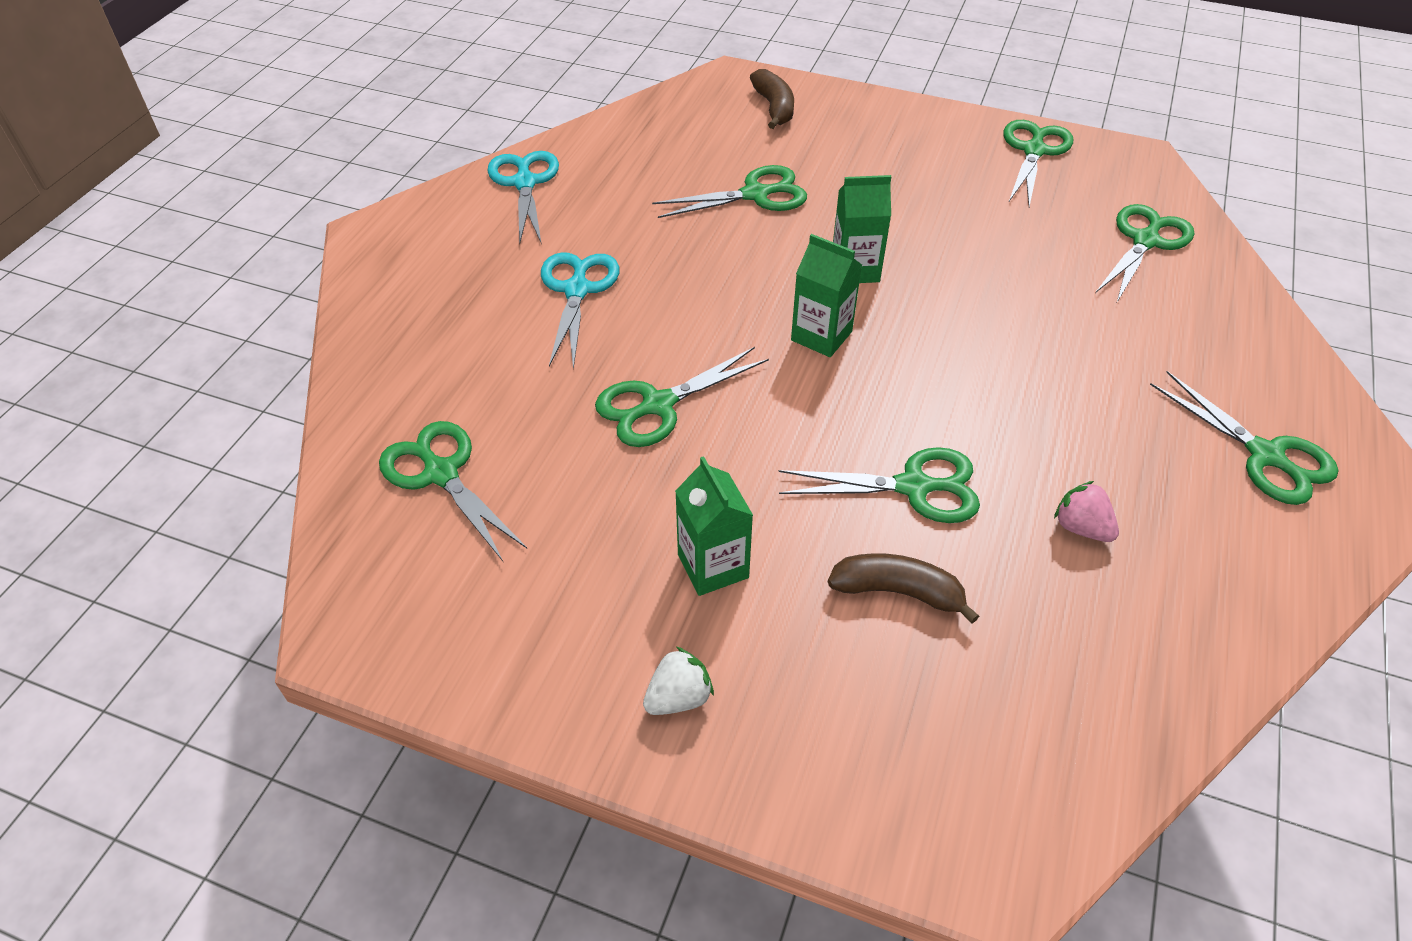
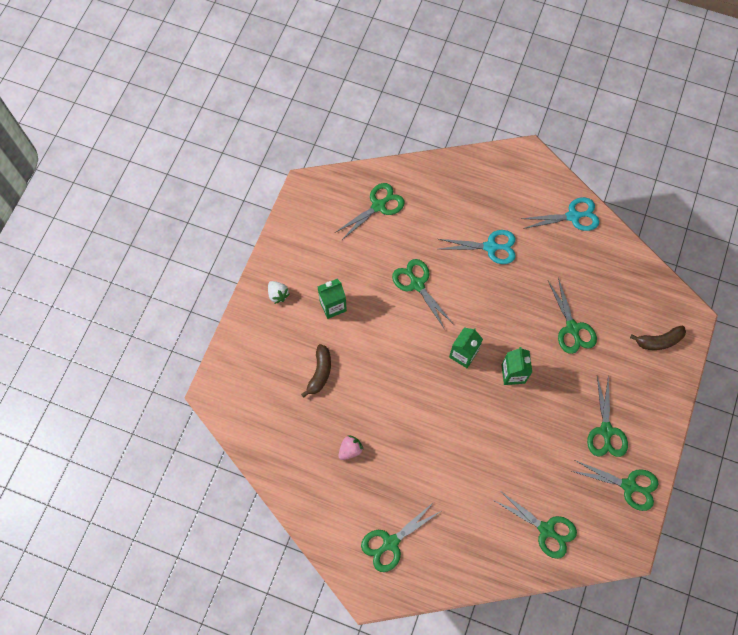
camera: 90 degrees right, 20 degrees up
green scissors [778,447,980,523] -> green scissors moved to [587,375,628,457]

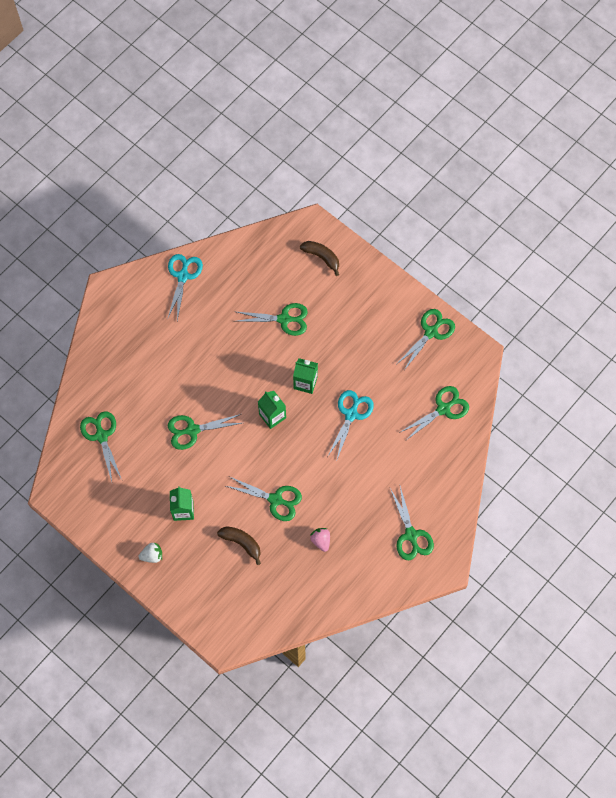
camera: 70 degrees left, 0 degrees up
turquoise scissors [438,230,516,264] -> turquoise scissors moved to [327,390,374,462]
green scissors [587,375,628,457] -> green scissors moved to [226,477,302,521]
brown banana [630,325,686,350] -> brown banana turned 60 degrees counterclockwise [300,241,339,276]

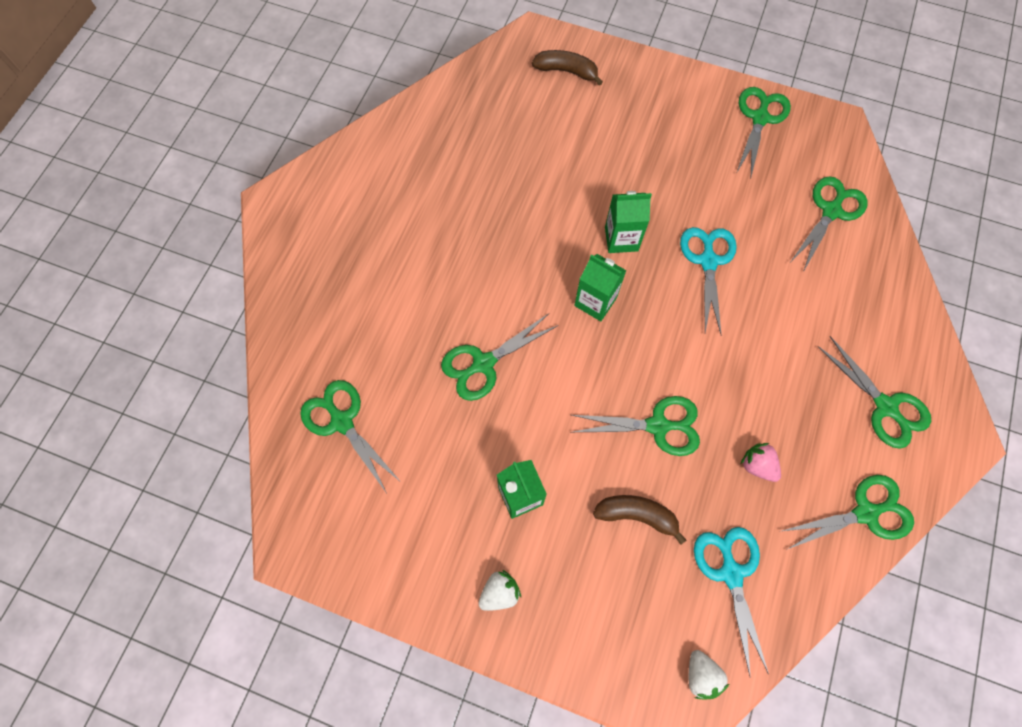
camera: 20 degrees left, 0 degrees up
turquoise scissors [167,254,203,321] -> turquoise scissors moved to [694,527,769,678]
green scissors [237,303,308,336] -> green scissors moved to [782,475,914,550]
none -> white strawberry [689,650,729,700]

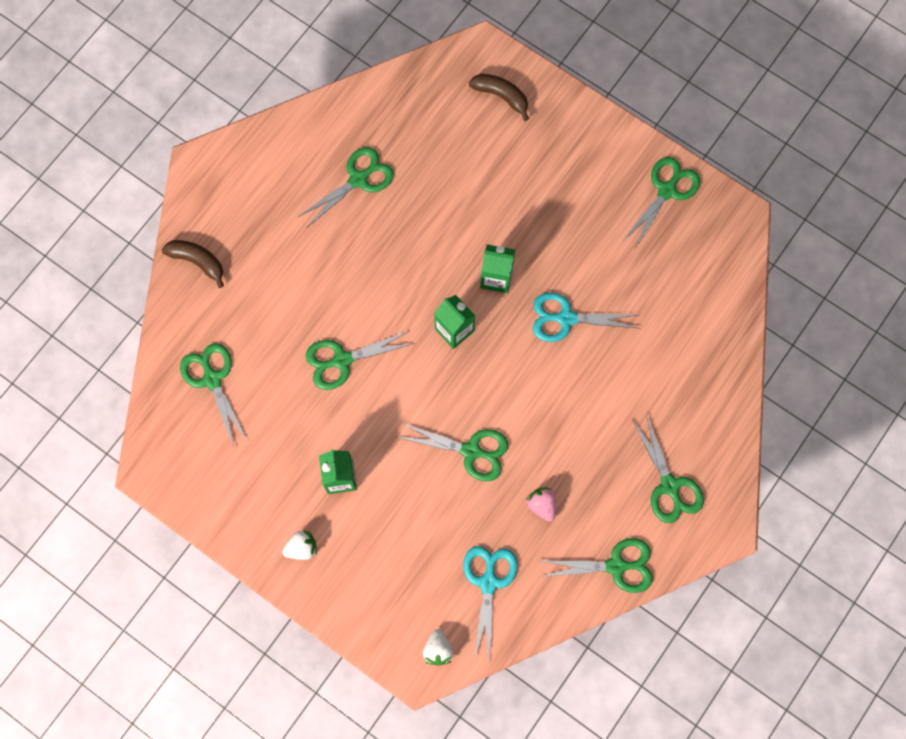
camera: 15 degrees right, 5 degrees up
brown banana [593,495,686,545] -> brown banana moved to [162,240,224,288]
turquoise scissors [680,227,737,336] -> turquoise scissors turned 105 degrees counterclockwise [533,293,638,342]
green scissors [791,176,868,272] -> green scissors moved to [298,147,394,227]

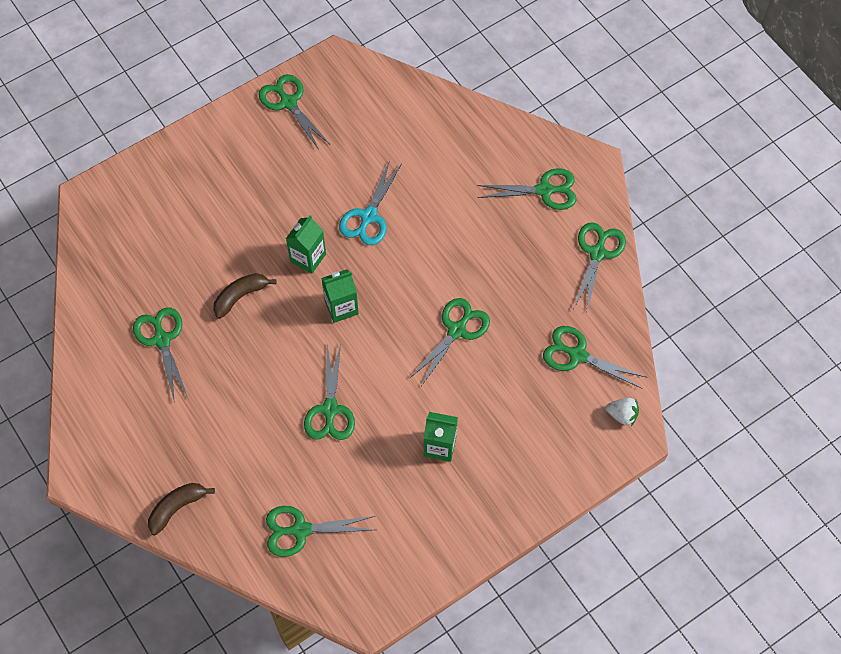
camera: 70 degrees left, 10 degrees down
white strawberry [282,530,317,560] -> none
turquoise scissors [463,546,518,662] -> green scissors [543,326,646,389]
brown banana [469,74,529,121] -> brown banana moved to [213,273,276,319]
pink strawberry [526,487,556,522] -> none

